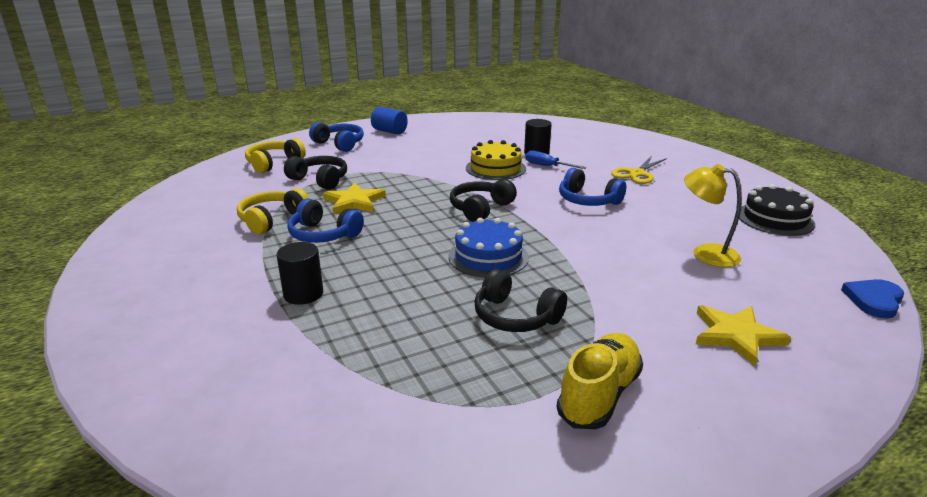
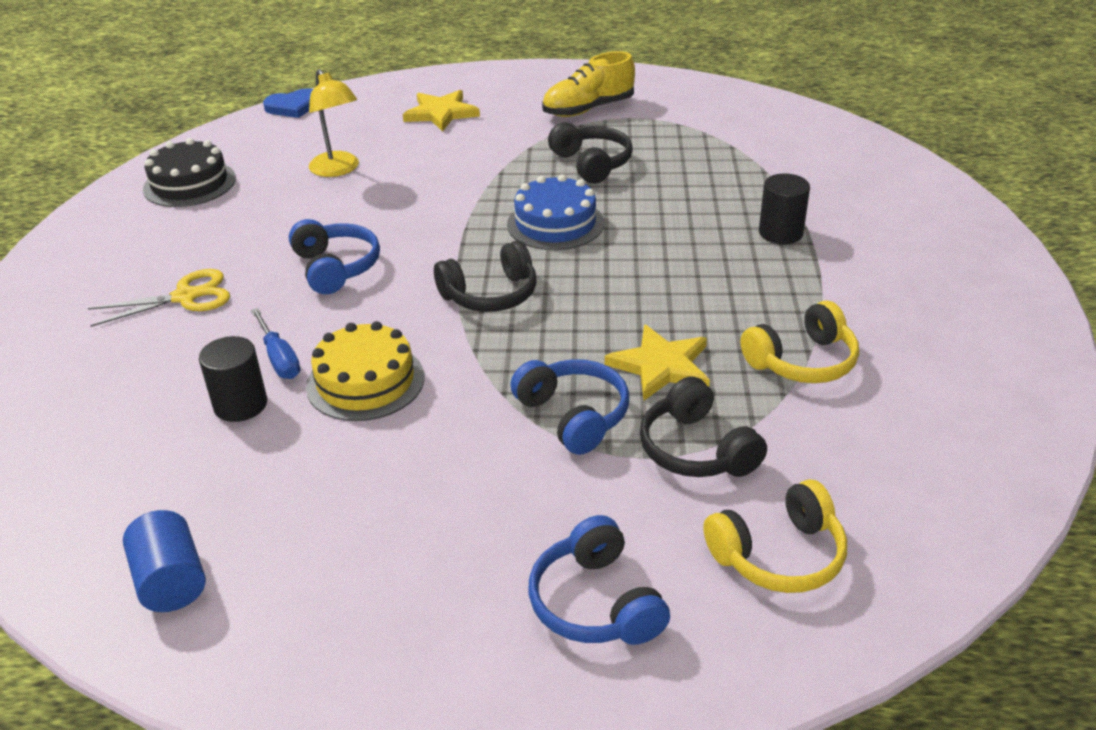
camera: 150 degrees left, 10 degrees up
blue headphones [287,198,364,243] -> blue headphones moved to [510,359,629,455]
blue cylinder [371,107,408,135] -> blue cylinder moved to [123,510,206,612]

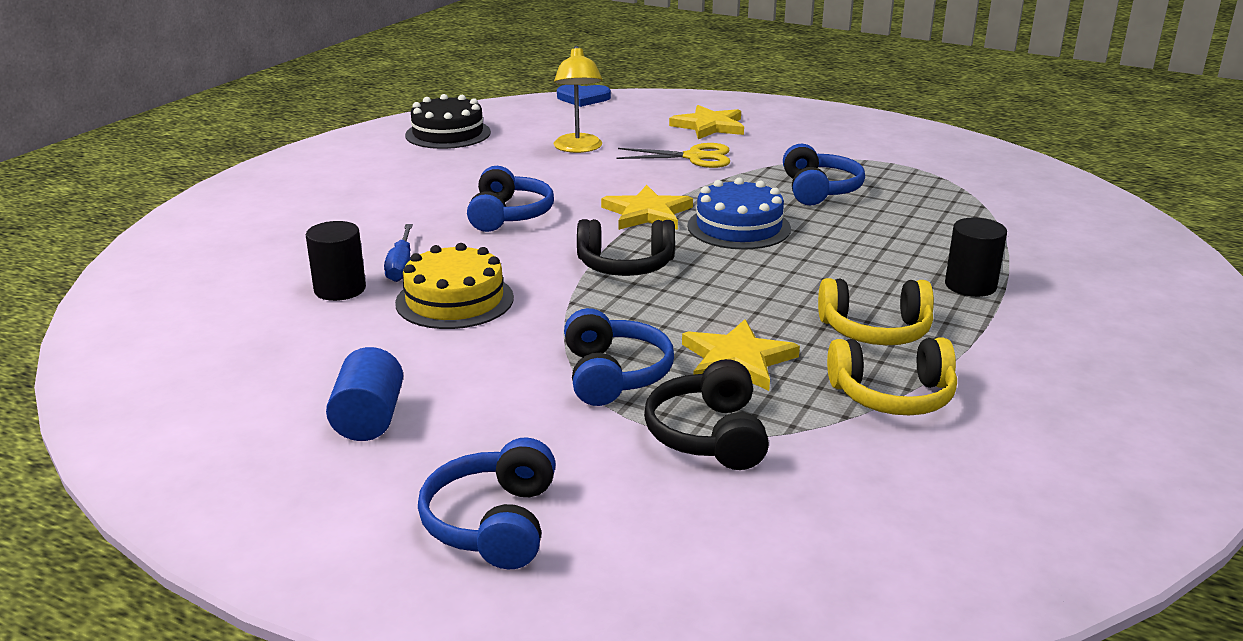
camera: 25 degrees right, 10 degrees down
yellow scissors [88,269,230,327] -> yellow scissors moved to [616,143,730,168]
blue cylinder [123,510,206,612] -> blue cylinder moved to [326,347,403,441]
yellow shoe [542,51,635,117] -> none
black headphones [548,122,633,184] -> blue headphones [783,144,865,205]
yellow headphones [703,479,847,593] -> yellow headphones moved to [818,278,934,345]
none -> yellow star [601,185,693,230]

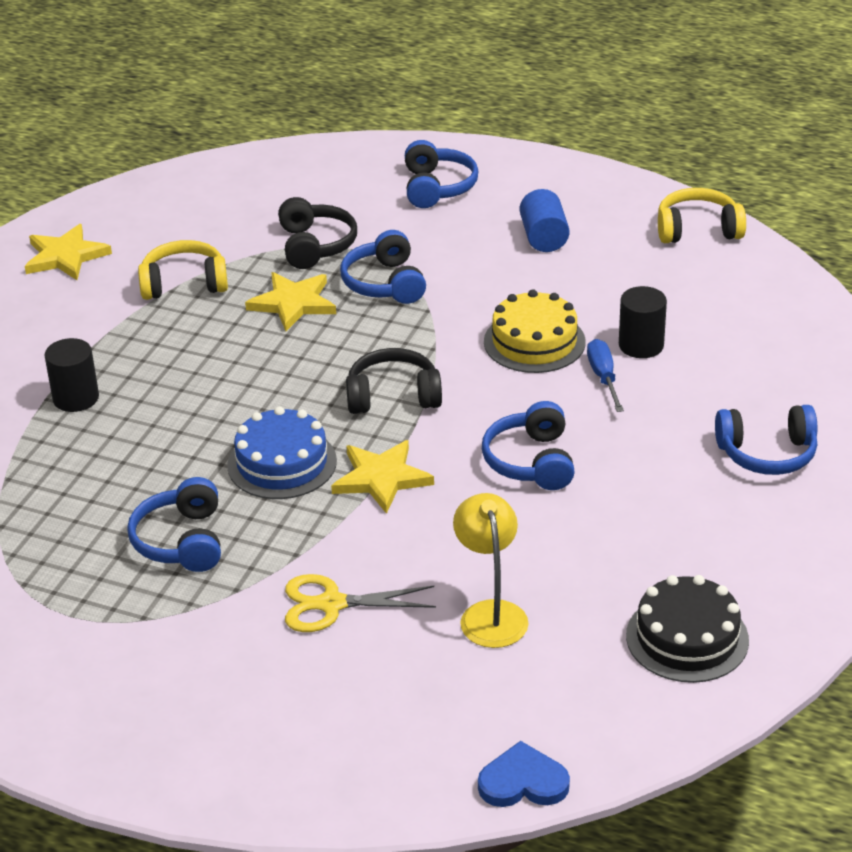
camera: 175 degrees right, 10 degrees up
yellow star [669,105,744,139] -> yellow star moved to [25,224,112,280]
yellow headphones [818,278,934,345] -> yellow headphones moved to [658,188,746,243]
none -> blue headphones [715,405,817,475]

